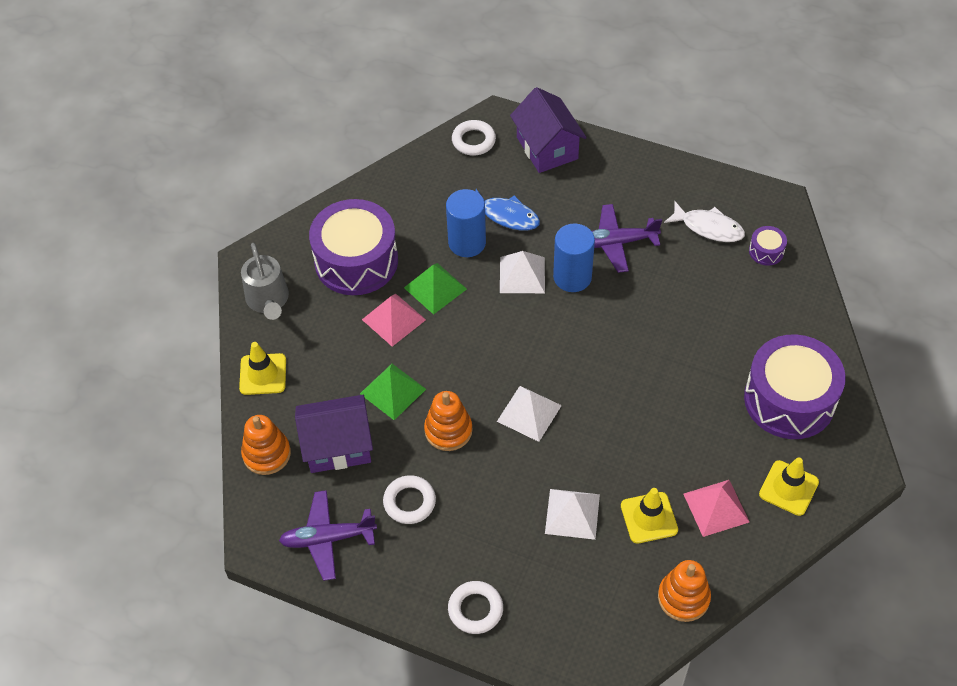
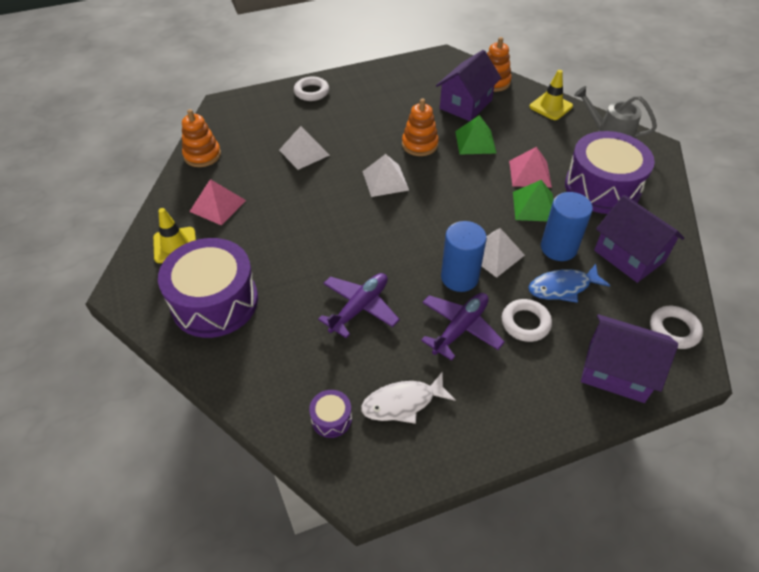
camera: 135 degrees right, 5 degrees down
purple plane [279,490,377,581] -> purple plane moved to [318,273,400,338]
white ring [383,475,436,524] -> white ring moved to [502,299,552,342]
yellow traffic cone [621,488,678,544] -> none
none -> purple house [594,195,684,283]

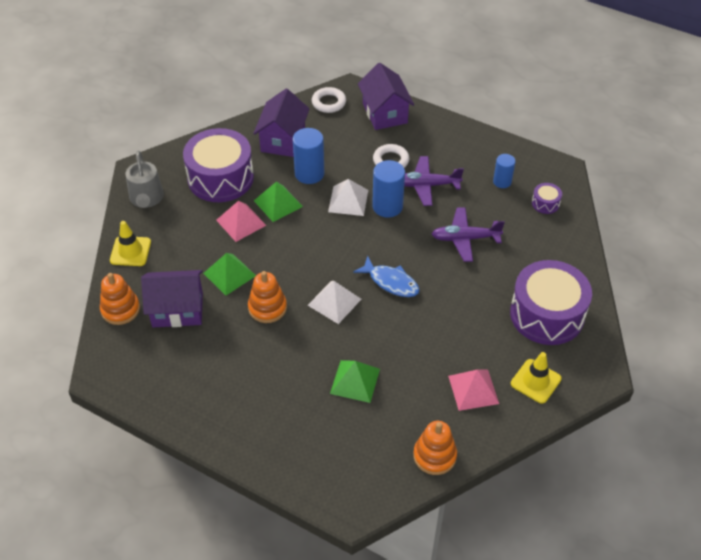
camera: 130 degrees left, 0 degrees up
white pyramid [279,126,330,170] -> green pyramid [330,360,380,403]
white ring [294,76,329,101] -> none
white fish [361,371,456,424] -> blue cylinder [493,154,516,188]
blue fish [528,264,611,303] -> blue fish moved to [353,256,420,297]

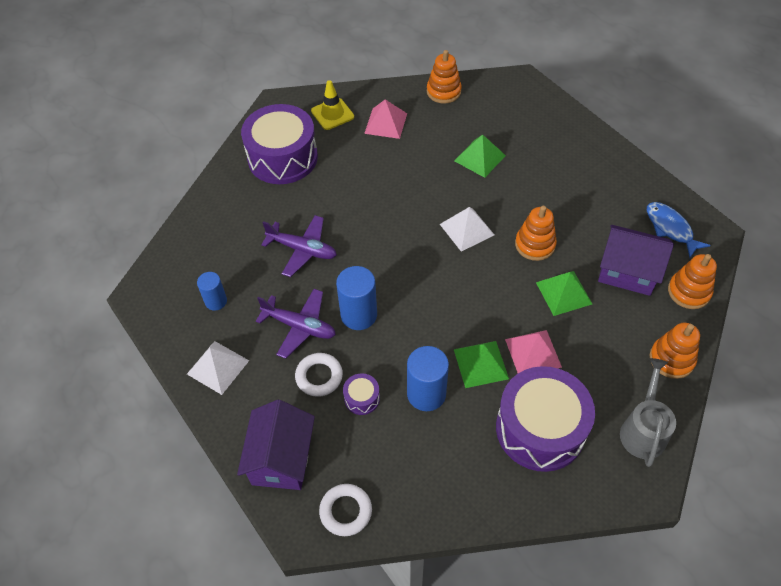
camera: 155 degrees left, 5 degrees up
yellow traffic cone [110,221,151,266] -> orange stacking toy [650,323,700,379]
purple house [253,89,310,157] -> none
white pyramid [328,179,368,216] -> white pyramid moved to [187,341,249,395]
blue fish [353,256,420,297] -> blue fish moved to [647,202,711,258]
purple drum [532,183,562,214] -> purple drum moved to [343,373,380,415]

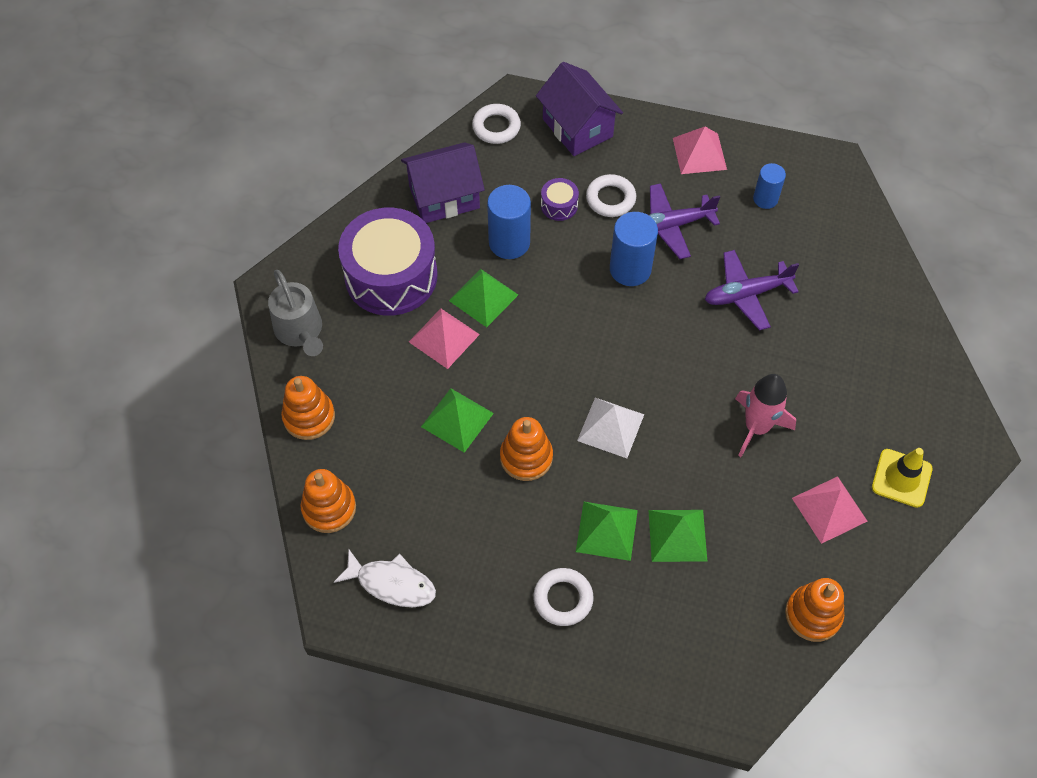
camera: 140 degrees right, 5 degrees up
white pyramid [187,341,249,395] -> pink pyramid [673,127,727,174]
purple drum [241,104,318,184] -> none
purple house [598,225,674,296] -> purple house moved to [401,142,485,223]
blue fish [647,202,711,258] -> white fish [334,549,436,607]
none -> white ring [533,568,594,626]
none -> green pyramid [576,502,638,561]
none -> pink rocket [735,374,796,457]

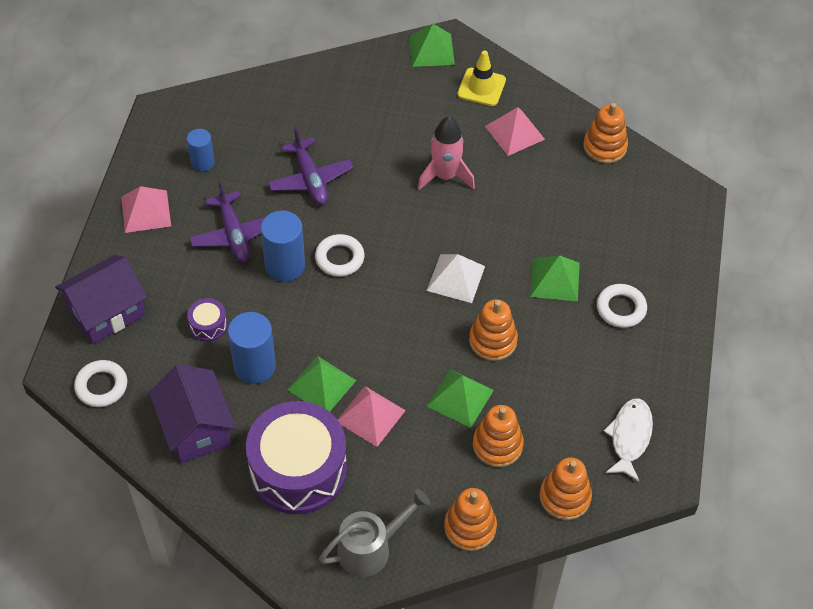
camera: 95 degrees left, 5 degrees down
white ring [586,174,636,217] -> white ring moved to [315,234,365,277]
green pyramid [649,510,707,562] -> green pyramid moved to [409,24,455,67]
none -> orange stacking toy [473,405,524,467]

